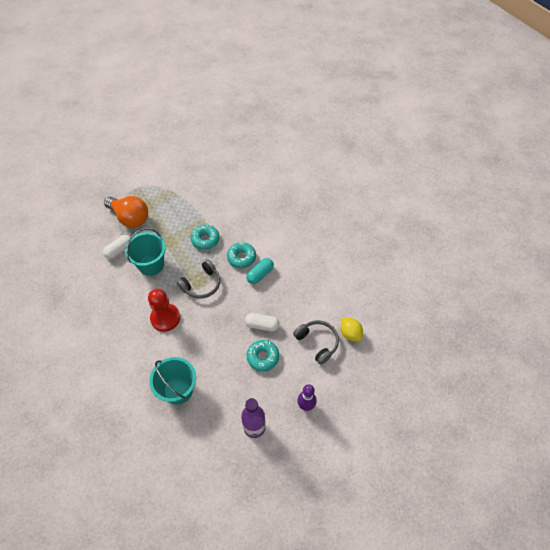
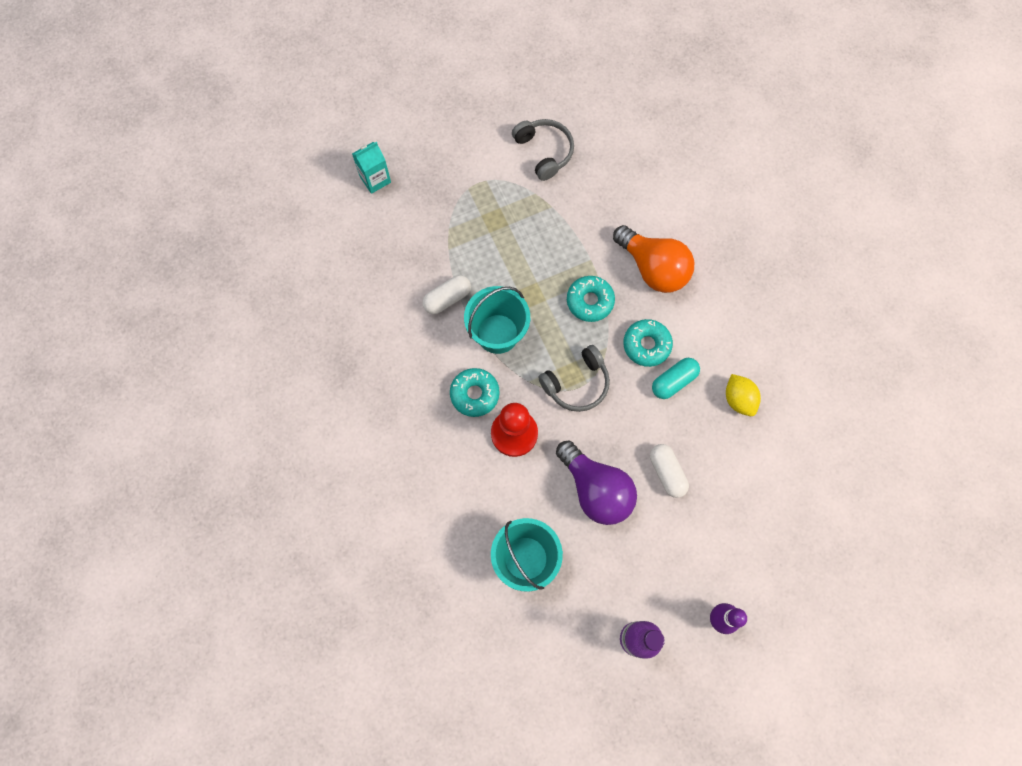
camera: 10 degrees right, 15 degrees up
orange light bulb [104,196,148,228] -> orange light bulb moved to [613,225,694,293]
white capsule [245,313,280,332] -> white capsule turned 45 degrees clockwise [650,444,689,498]
turquoise donut [247,340,279,371] -> turquoise donut moved to [450,368,500,417]
grey headphones [293,320,339,365] -> grey headphones moved to [512,119,574,181]
yellow lemon [340,318,363,342] -> yellow lemon moved to [726,374,761,416]
none -> turquoise carton [352,142,391,194]
none -> purple light bulb [556,441,637,525]

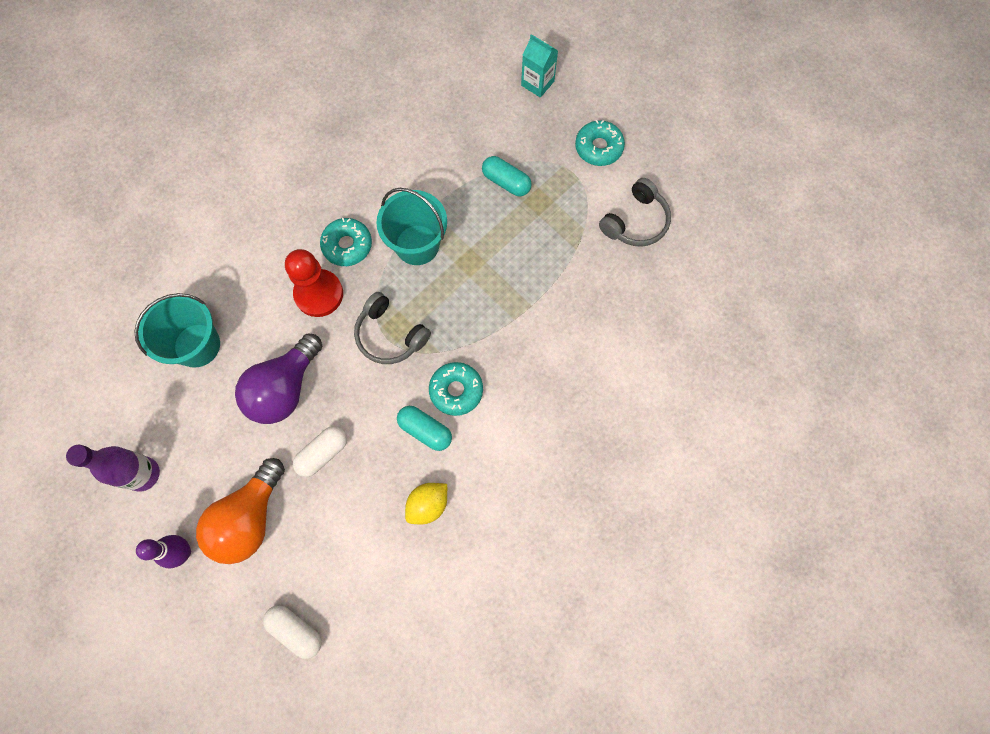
camera: 70 degrees right, 0 degrees up
white capsule [422,275,471,314] -> white capsule moved to [263,605,322,659]
turquoise donut [567,276,615,322] -> turquoise donut moved to [575,120,625,166]
orange light bulb [613,225,694,293] -> orange light bulb moved to [196,458,285,564]
none -> turquoise capsule [482,156,532,197]

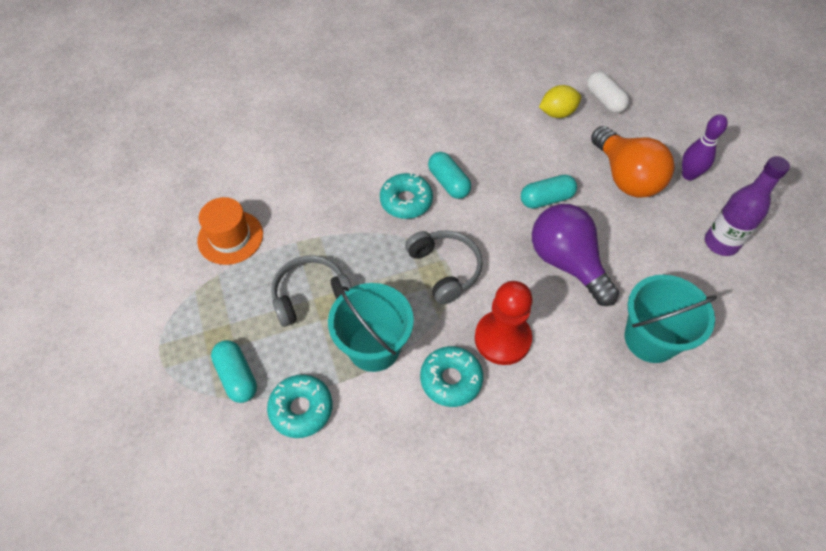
camera: 155 degrees left, 15 degrees down
orange light bulb [196,458,285,564] -> orange light bulb turned 105 degrees clockwise [591,126,675,198]
purple light bulb [235,333,322,424] -> purple light bulb turned 90 degrees counterclockwise [532,204,619,306]
white capsule [293,426,347,477] -> turquoise capsule [521,175,577,209]
yellow lemon [405,483,447,524] -> yellow lemon moved to [539,85,581,118]
turquoise carton [521,34,558,98] -> none
turquoise donut [575,120,625,166] -> turquoise donut moved to [267,375,333,438]
grey headphones [599,178,671,247] -> grey headphones moved to [271,255,352,327]
none -> orange hat [197,197,263,265]

